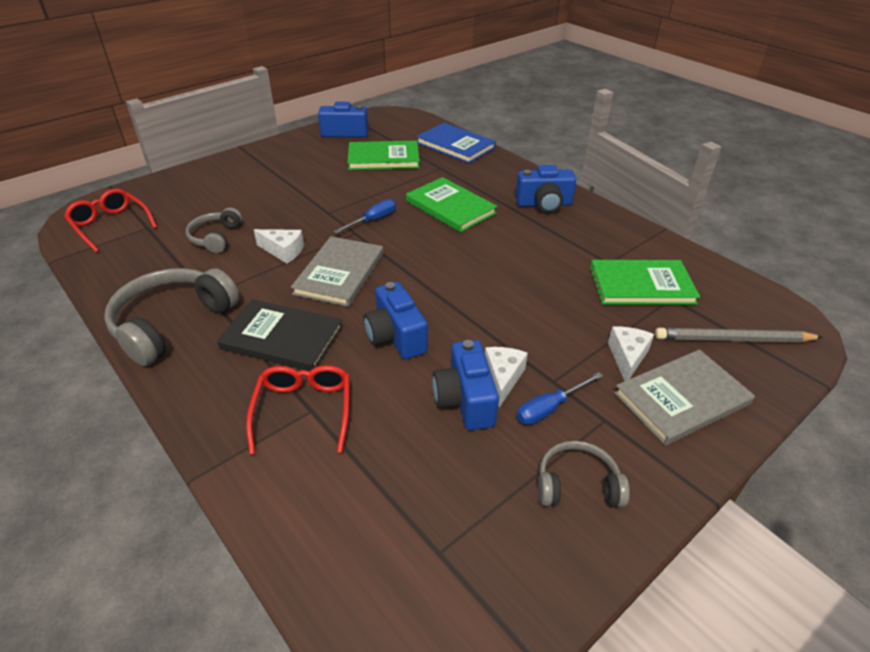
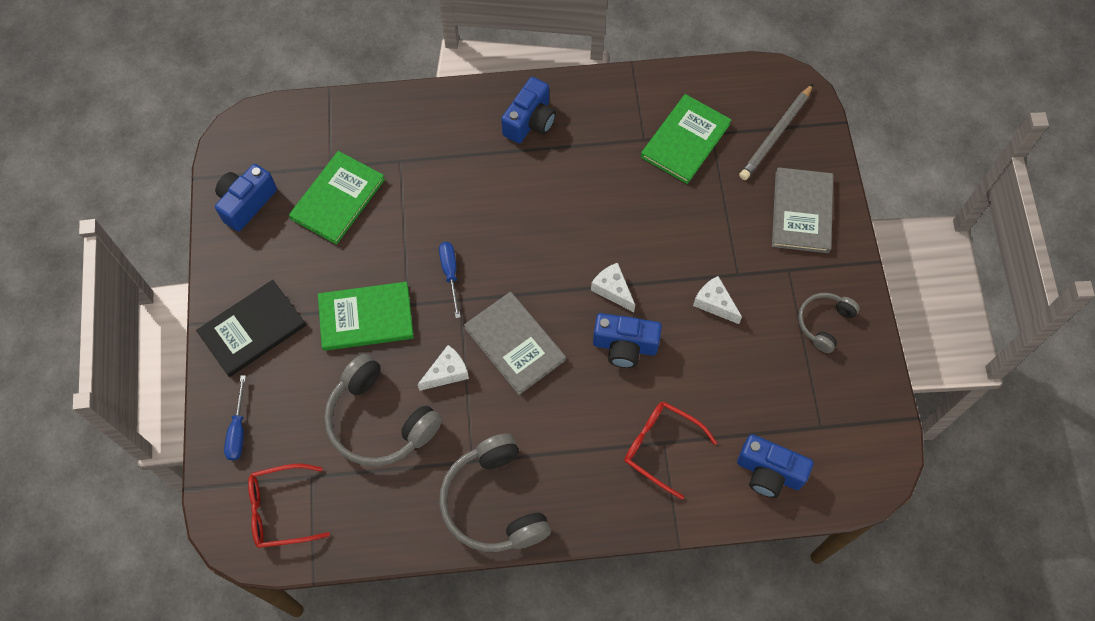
camera: 55 degrees left, 25 degrees up
grey headphones [186,207,242,253] -> grey headphones [324,354,442,466], size x1.77
black book [217,299,343,371] -> black book moved to [196,280,306,377]
green book [406,177,497,232] -> green book moved to [318,282,414,351]
blue book [416,123,496,163] -> none
blue camera [432,340,499,430] -> blue camera moved to [737,434,814,498]
blue screwdriver [517,372,603,425] -> blue screwdriver moved to [224,375,246,460]
white cheese [608,327,654,381] -> white cheese moved to [591,263,635,312]

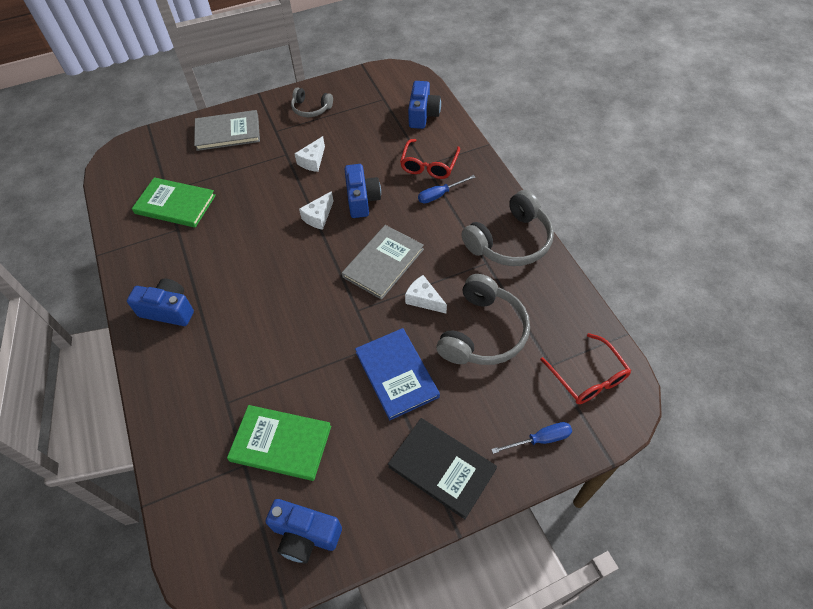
camera: 105 degrees left, 10 degrees down
green book [318,282,414,351] -> blue book [355,328,440,420]
blue screwdriver [439,242,461,318] -> blue screwdriver moved to [418,175,475,203]
grey pencil [739,84,813,180] -> none

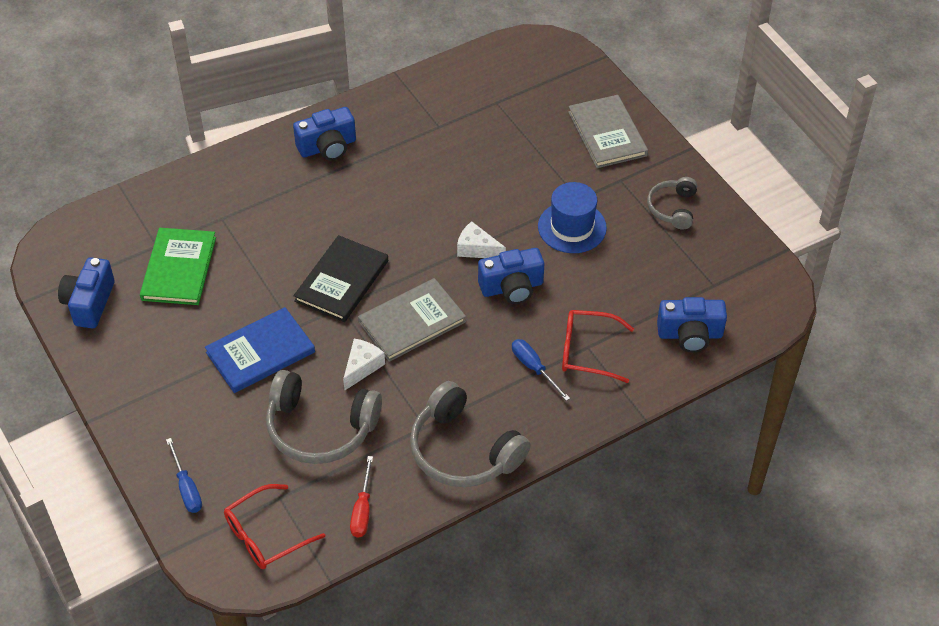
camera: 80 degrees right, 5 degrees down
blue camera [127,279,194,326] -> blue camera turned 60 degrees clockwise [293,107,356,160]
green book [132,177,216,228] -> none
white cheese [295,136,325,172] -> blue hat [538,182,607,253]
grey book [342,225,424,300] -> grey book turned 60 degrees counterclockwise [358,278,466,362]
black book [388,418,497,519] -> black book moved to [293,235,388,322]
none -> red screwdriver [350,456,373,538]

